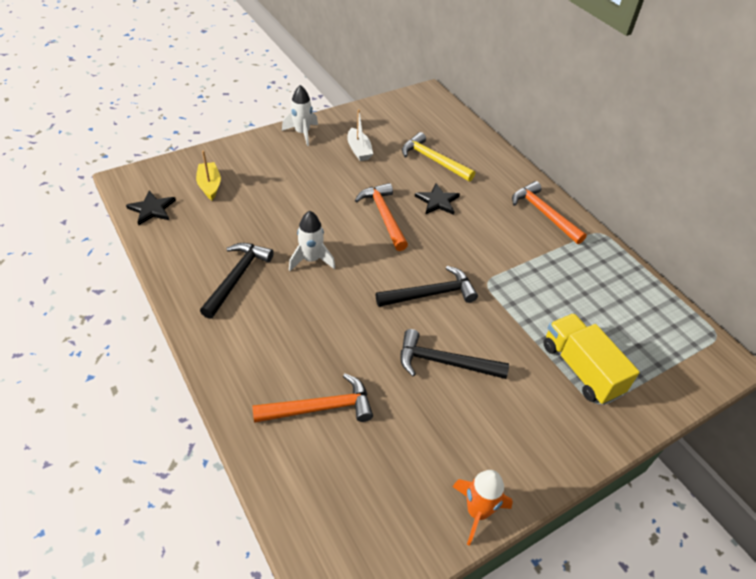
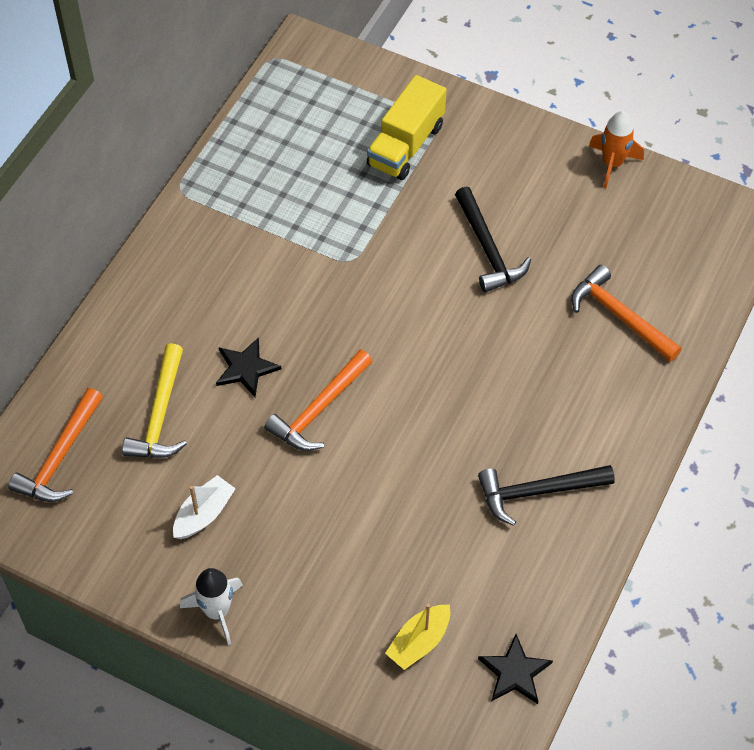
camera: 120 degrees left, 10 degrees up
white rocket [289,211,335,271] -> none
black hammer [376,266,478,307] -> none
orange hammer [512,181,587,244] -> orange hammer moved to [8,388,103,502]

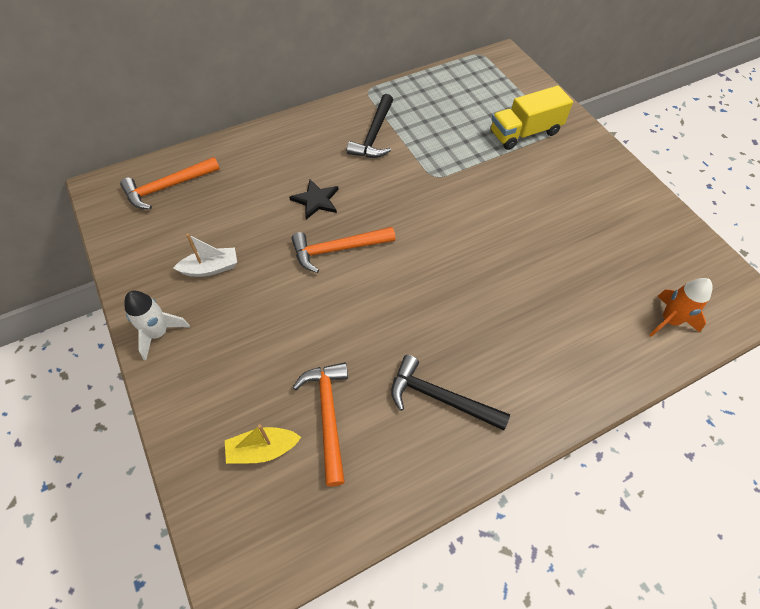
camera: 35 degrees right, 0 degrees up
yellow hammer [122,343,187,458] -> none
black hammer [455,187,531,292] -> black hammer moved to [347,94,393,158]
black star [478,634,553,704] -> none
orange hammer [571,265,682,362] -> orange hammer moved to [293,362,348,486]
orange rocket [589,111,644,188] -> orange rocket moved to [650,278,713,337]

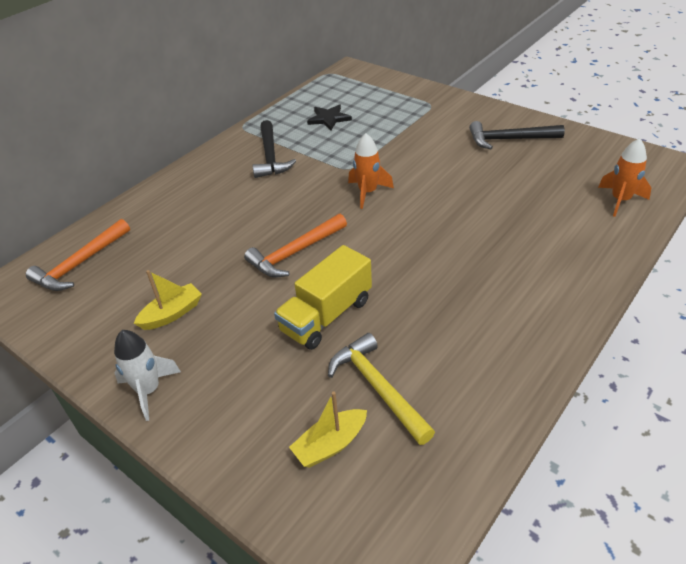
camera: 20 degrees left, 15 degrees down
white boat [173,234,237,277] -> yellow boat [134,270,202,330]
black star [289,179,339,219] -> black star moved to [307,104,352,130]
orange hammer [293,362,348,486] -> yellow hammer [328,333,435,445]
black hammer [391,355,510,430] -> black hammer moved to [469,121,565,149]
yellow truck [490,86,573,150] -> yellow truck moved to [274,245,372,350]
none -> orange rocket [348,133,394,209]

